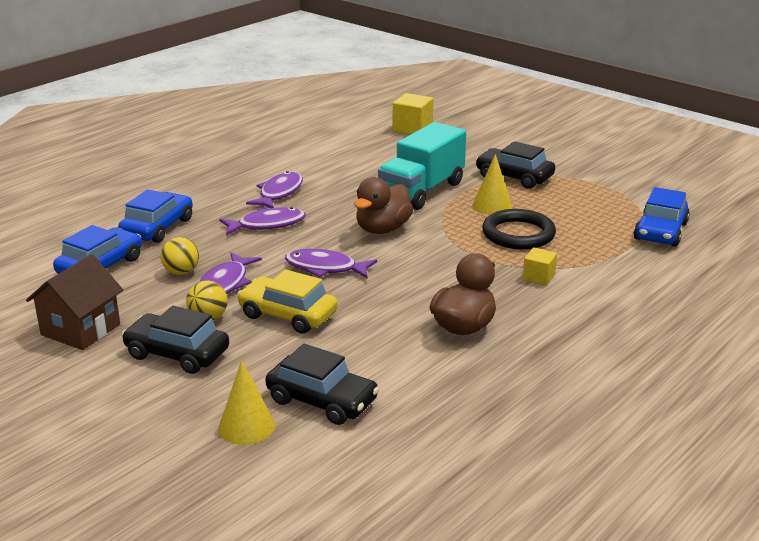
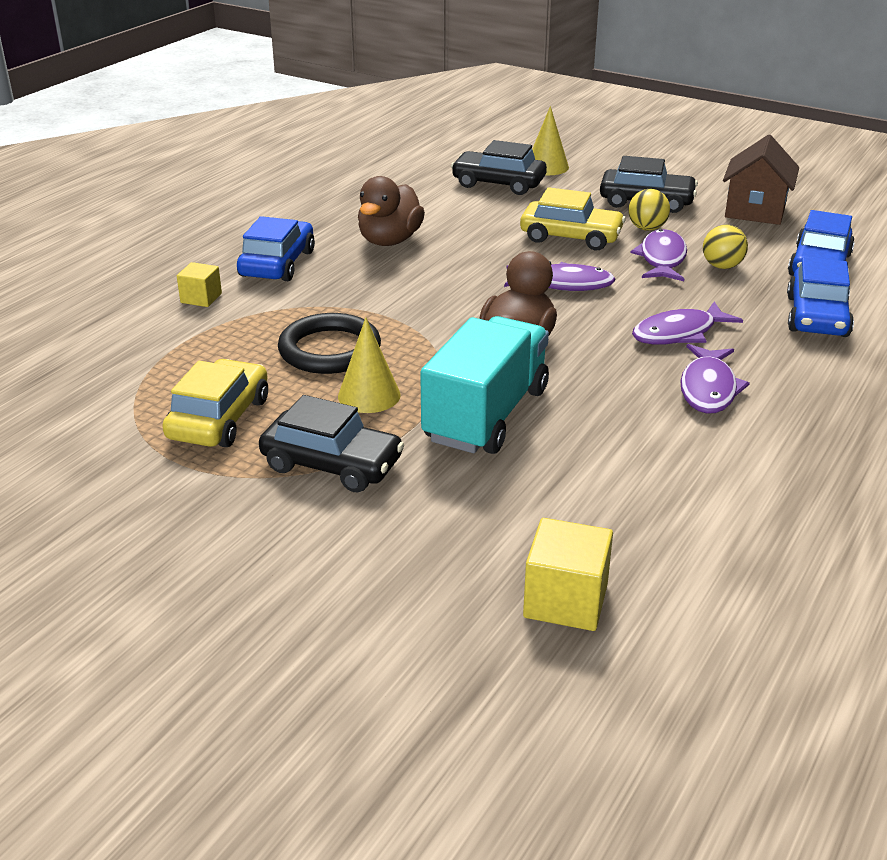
camera: 170 degrees right, 5 degrees up
yellow cube [523,247,557,286] -> yellow cube moved to [177,262,222,307]
blue car [633,187,690,247] -> blue car moved to [237,216,315,281]
none -> yellow car [162,359,268,447]

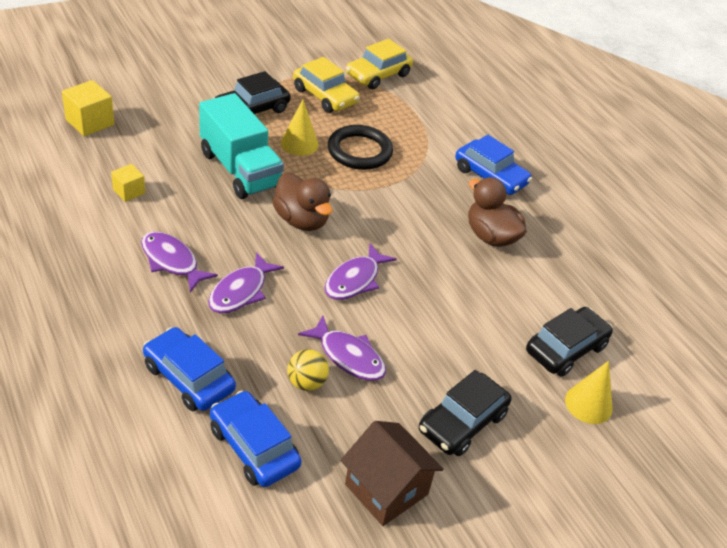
camera: 115 degrees right, 10 degrees up
yellow cube [177,262,222,307] -> yellow cube moved to [111,164,145,202]
yellow car [520,187,626,250] -> yellow car moved to [346,39,413,89]
yellow ball [628,189,670,231] -> none
purple fish [632,301,743,344] -> purple fish turned 150 degrees counterclockwise [208,252,284,314]

